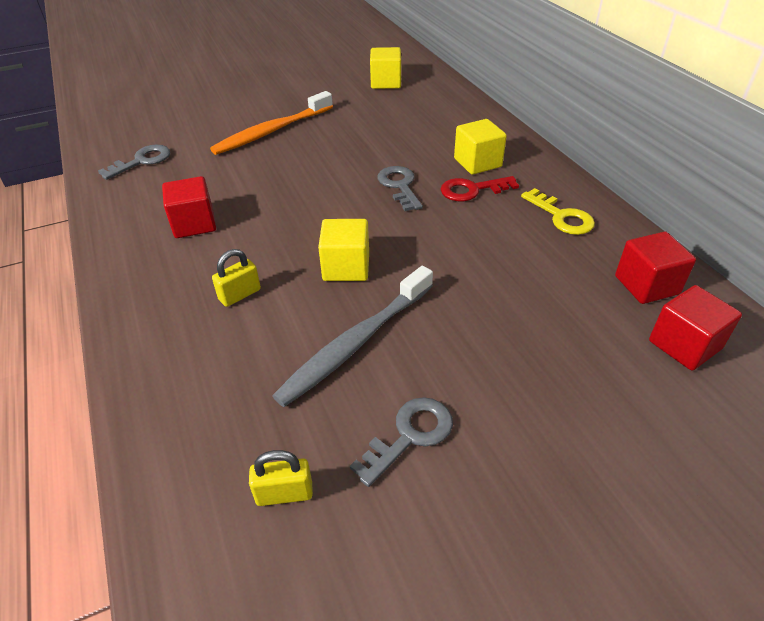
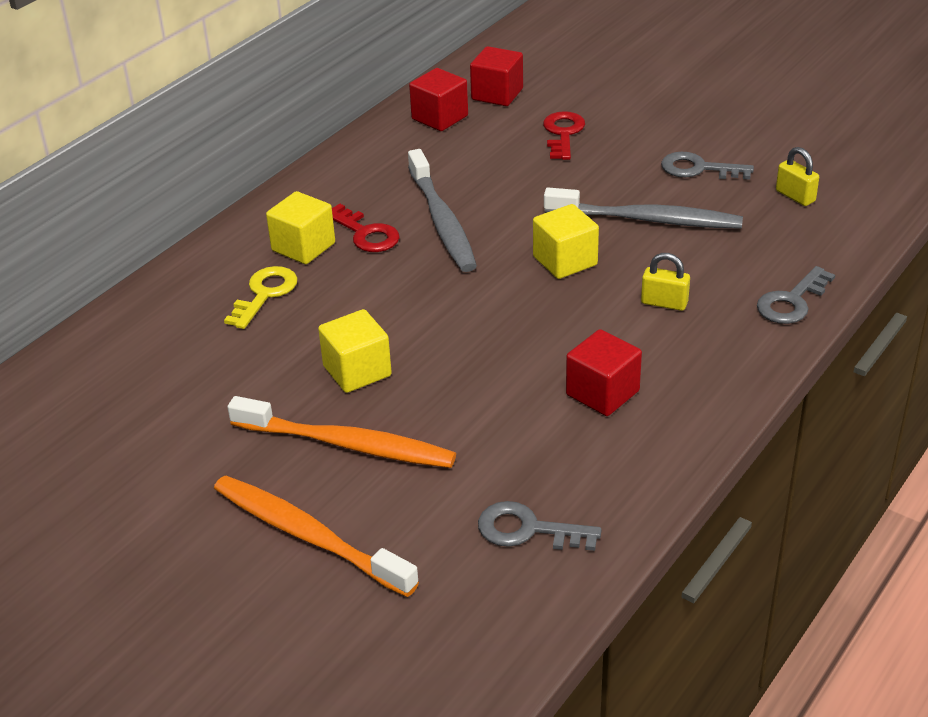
camera: 120 degrees left, 5 degrees down
yellow cube [370,47,401,89] -> yellow cube moved to [318,309,392,393]
grey key [377,166,423,211] -> grey key moved to [757,266,835,324]
yellow key [521,188,595,235] -> yellow key moved to [224,266,298,329]
none -> orange toothbrush [214,476,419,597]
none -> grey toothbrush [408,149,477,272]
none -> red key [543,111,585,160]

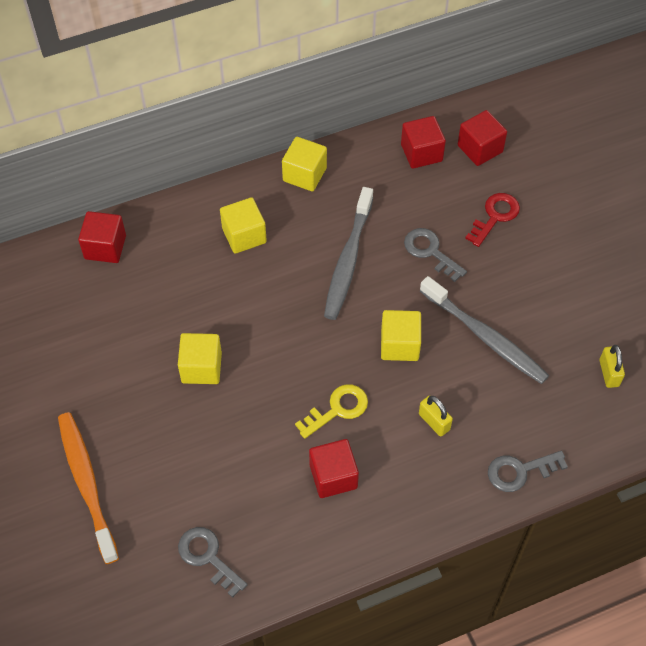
camera: 30 degrees right, 20 degrees up
yellow key [224,266,298,329] -> yellow key moved to [295,384,368,439]
orange toothbrush [228,396,456,468] -> none
red key [332,204,400,252] -> none
grey key [661,152,754,180] -> grey key moved to [404,228,467,282]
none -> red cube [78,211,126,263]
none -> yellow cube [282,137,327,191]

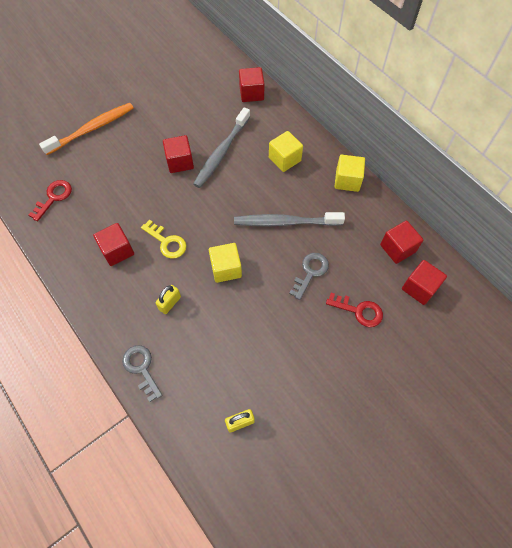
camera: 75 degrees right, 5 degrees up
yellow cube [178,333,222,384] -> red cube [163,135,194,173]
grey key [178,527,247,598] -> red key [28,180,72,222]
grey toothbrush [420,276,549,384] -> grey toothbrush moved to [193,107,250,188]

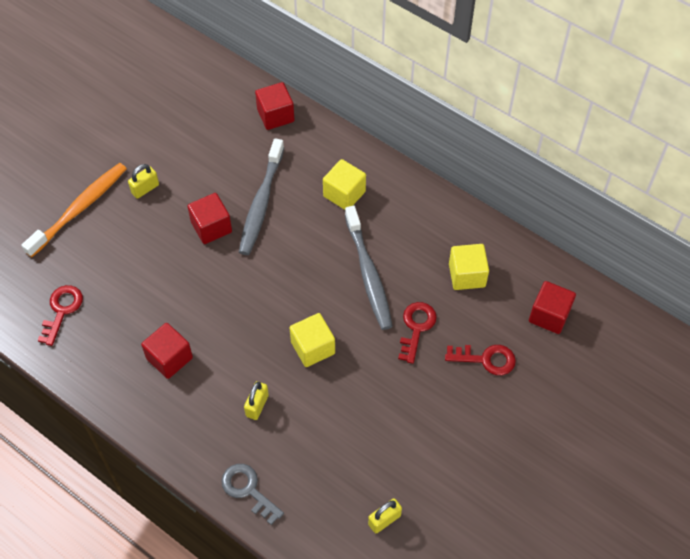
camera: 15 degrees left, 5 degrees down
yellow key [141,220,186,259] -> none
grey toothbrush [234,212,345,226] -> grey toothbrush turned 90 degrees counterclockwise [345,206,393,330]
grey key [289,253,329,300] -> red key [398,302,437,364]
yellow cube [334,155,365,192] -> yellow cube moved to [449,244,489,290]
red cube [380,221,423,264] -> none
none -> yellow padlock [128,164,159,199]

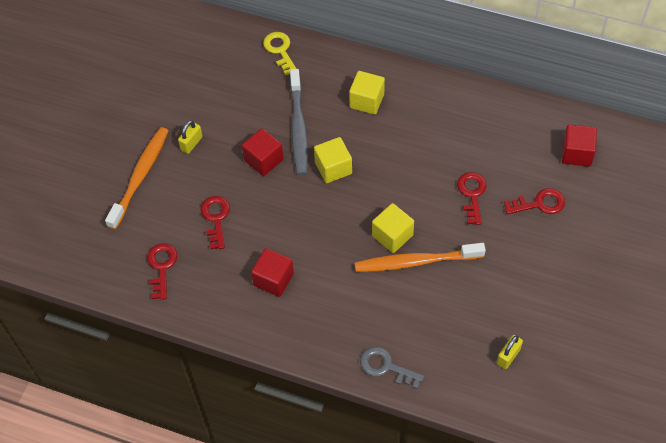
camera: 15 degrees left, 0 degrees up
yellow padlock [244,381,269,420] -> none
red cube [255,82,294,130] -> yellow key [263,32,297,75]
grey toothbrush [345,206,393,330] -> none
yellow cube [449,244,489,290] -> yellow cube moved to [314,137,352,183]
none -> red key [200,196,230,249]
none -> orange toothbrush [355,243,486,272]

